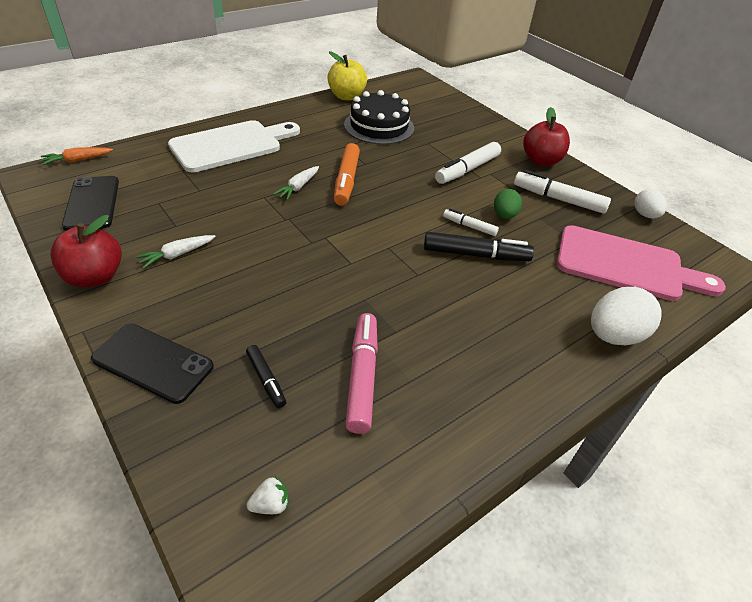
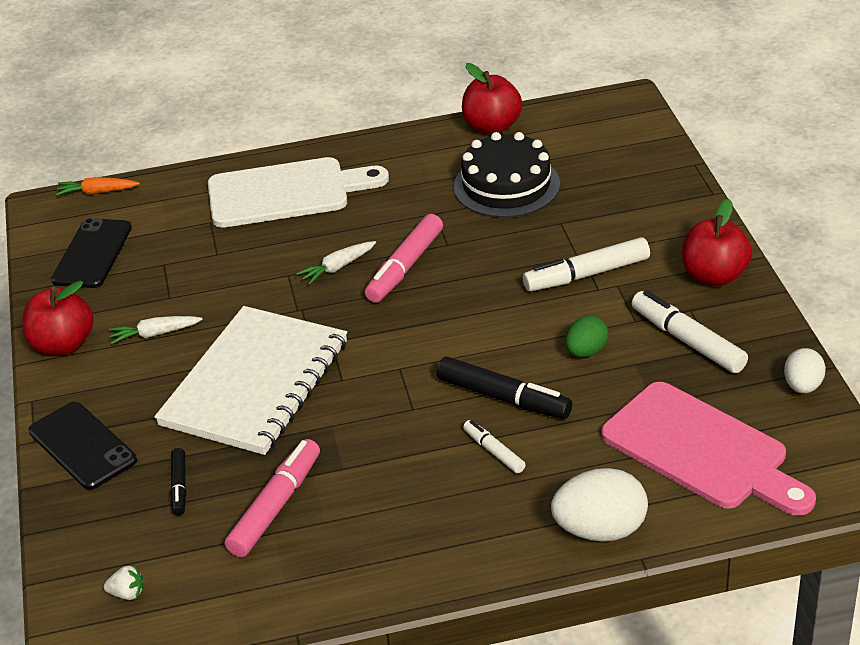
camera: 30 degrees right, 5 degrees down
yellow apple [327,51,367,100] -> red apple [462,63,522,135]
orange marker [334,143,360,206] -> pink marker [365,214,443,303]
white marker [443,209,499,236] -> white marker moved to [463,420,526,473]
none -> white notebook [154,306,347,455]

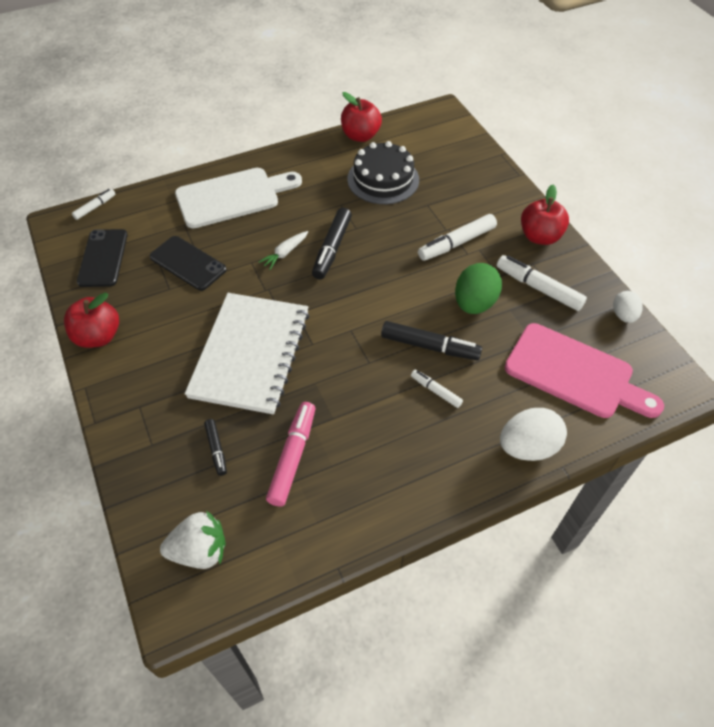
camera: 15 degrees left, 15 degrees up
black phone [29,402,137,490] -> black phone moved to [150,236,227,291]
orange carrot [56,177,140,196] -> white marker [72,189,115,220]
white strawberry [103,565,143,600] -> white strawberry [160,510,226,569], size x2.09
white carrot [109,316,203,344] -> none
pink marker [365,214,443,303] -> black marker [312,208,352,279]
green egg [565,316,608,357] -> green egg [455,263,502,314], size x1.65

